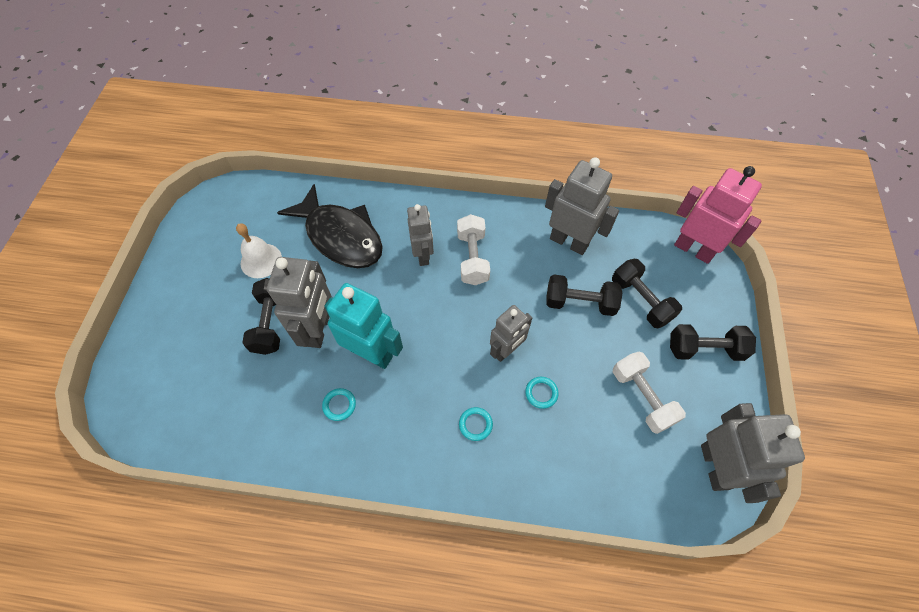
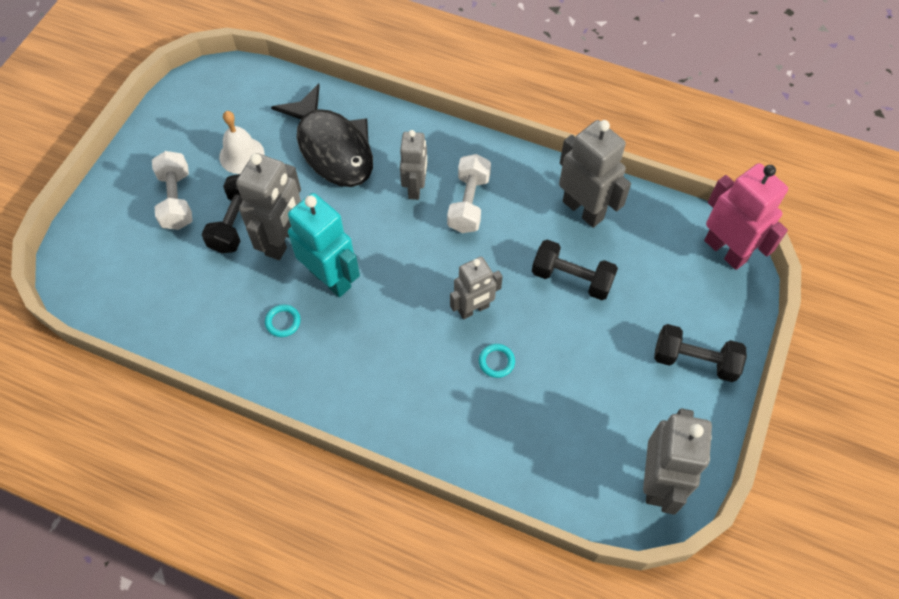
camera: 15 degrees right, 0 degrees up
turquoise ring [459,407,493,441] -> none
black dumbbell [612,259,682,328] -> none
white dumbbell [613,352,686,434] -> white dumbbell moved to [152,151,192,230]

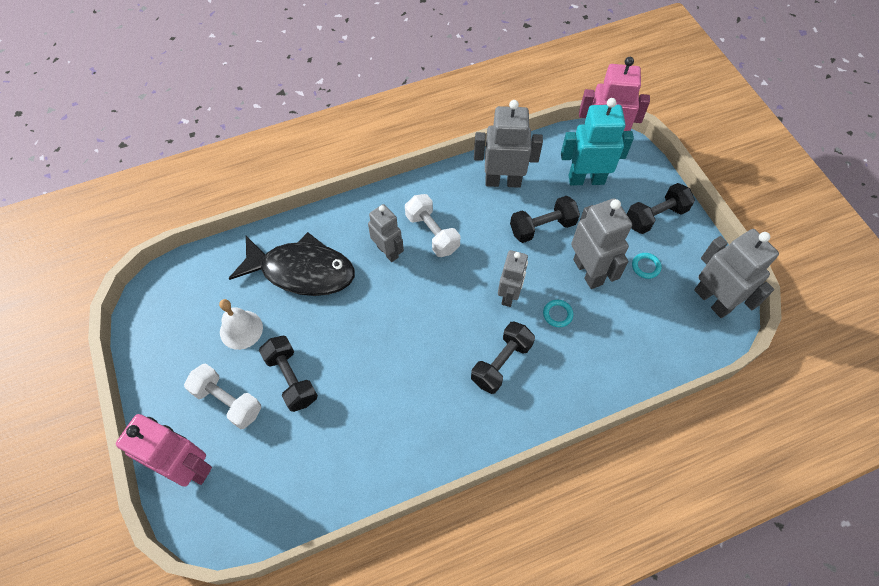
camera: 45 degrees left, 0 degrees up
grey robot [236,153,301,260] -> grey robot moved to [571,198,632,289]
turquoise ring [265,304,301,337] -> turquoise ring moved to [632,253,662,279]
turquoise robot [288,193,360,297] -> turquoise robot moved to [561,98,634,185]
none -> pink robot [116,414,212,487]
none -> black dumbbell [471,321,535,394]

